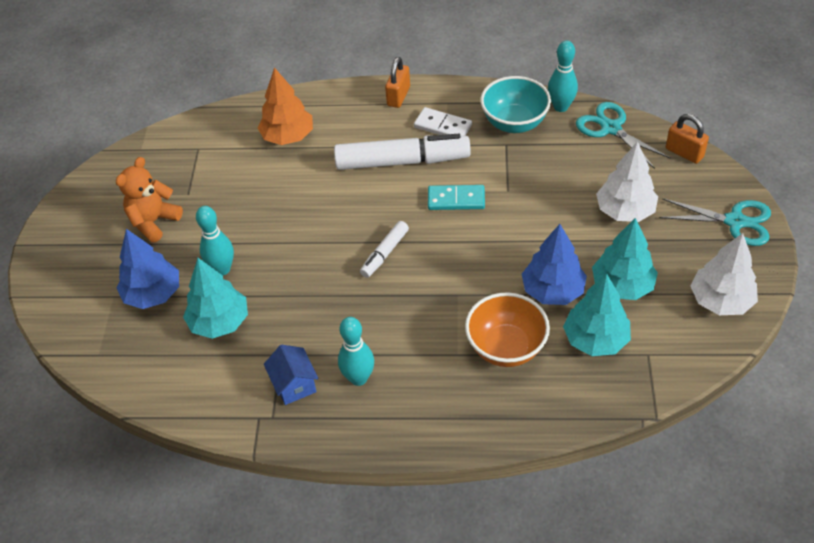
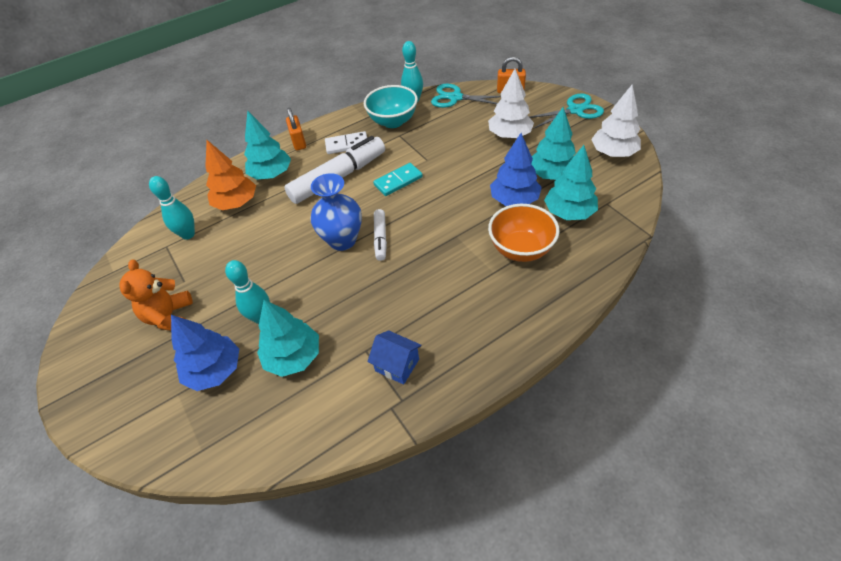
camera: 35 degrees left, 0 degrees up
turquoise bowling pin [338,317,374,386] -> turquoise bowling pin moved to [149,176,195,240]
none -> turquoise tree [244,110,291,180]
none -> blue vase [311,173,362,251]

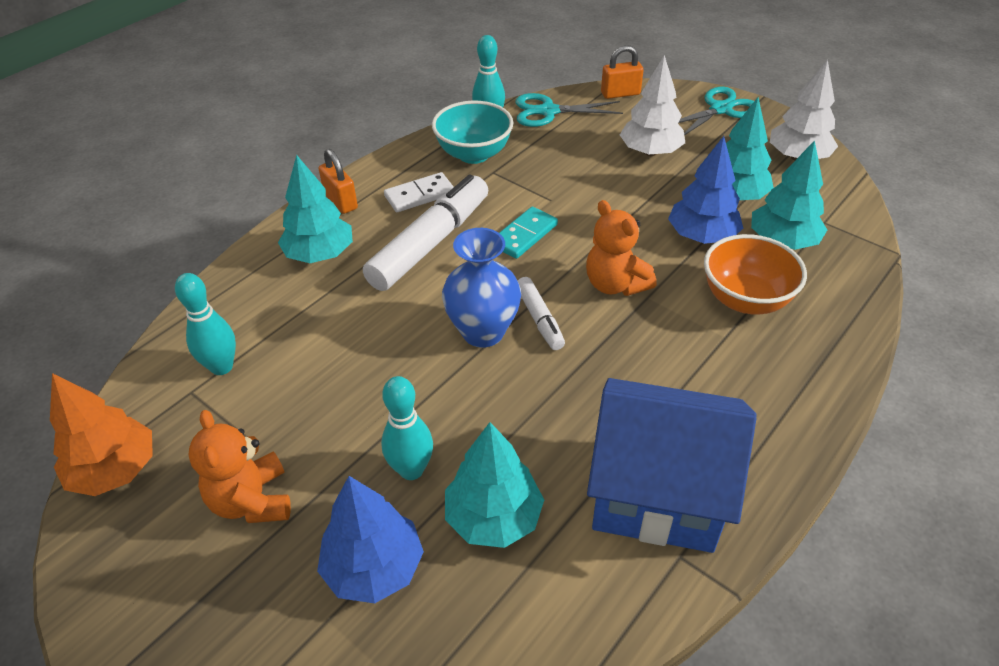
camera: 20 degrees left, 5 degrees down
orange tree [205,140,256,210] -> orange tree moved to [50,373,153,496]
blue house [368,330,422,385] -> blue house [587,378,757,553], size x2.27
none -> orange teddy bear [586,200,657,296]

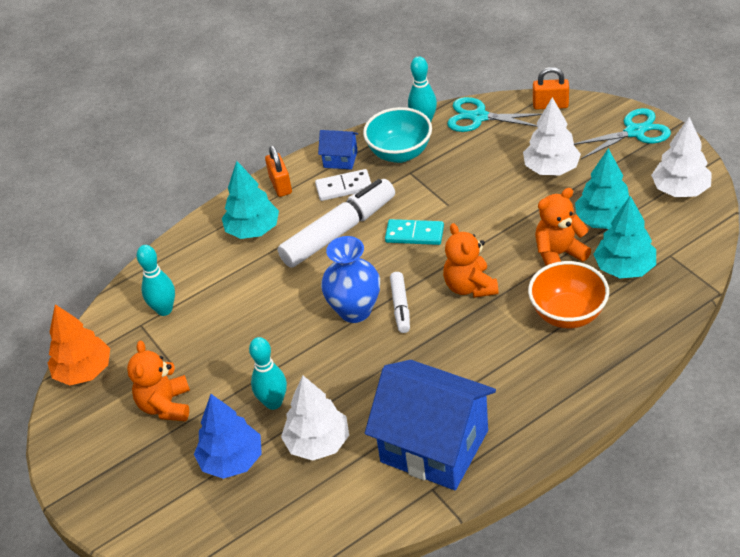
camera: 20 degrees right, 0 degrees up
turquoise tree [445,422,544,548] -> white tree [281,376,349,461]
turquoise domino [499,207,558,259] -> turquoise domino turned 45 degrees clockwise [385,219,444,245]
blue tree [668,136,743,244] -> orange teddy bear [535,188,591,266]
none -> blue house [318,130,358,169]

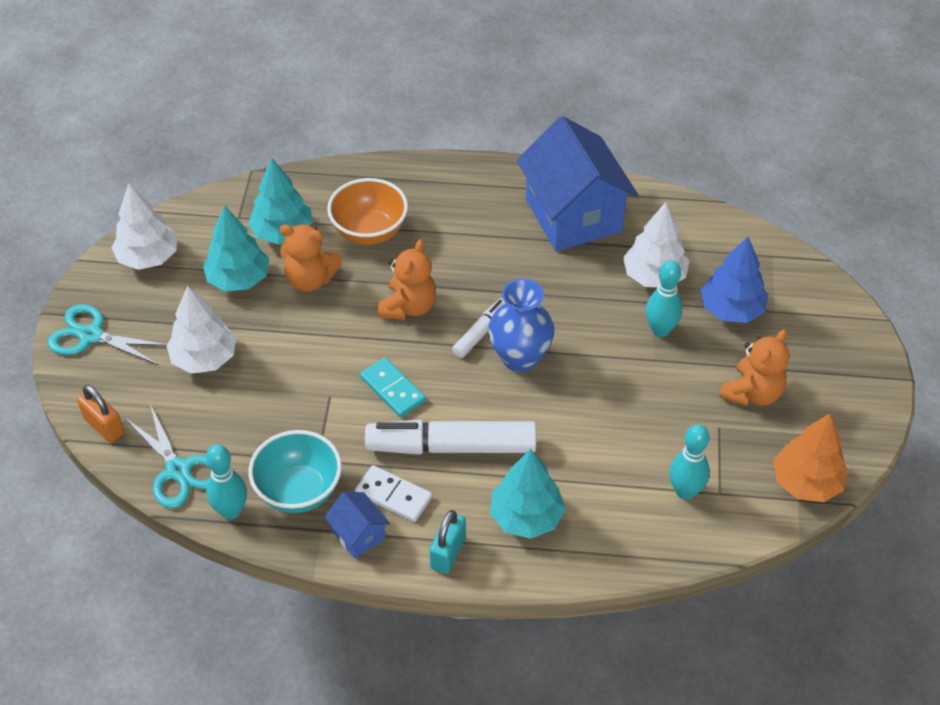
camera: 145 degrees left, 5 degrees up
orange padlock [265,146,292,197] -> turquoise padlock [429,510,466,574]

